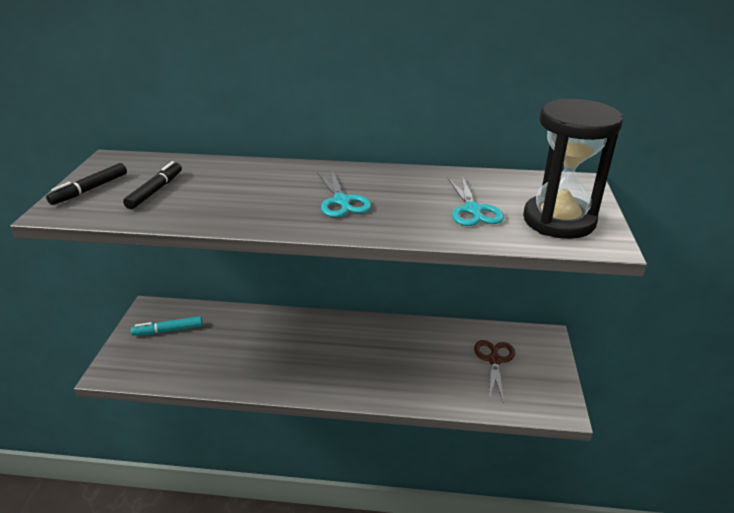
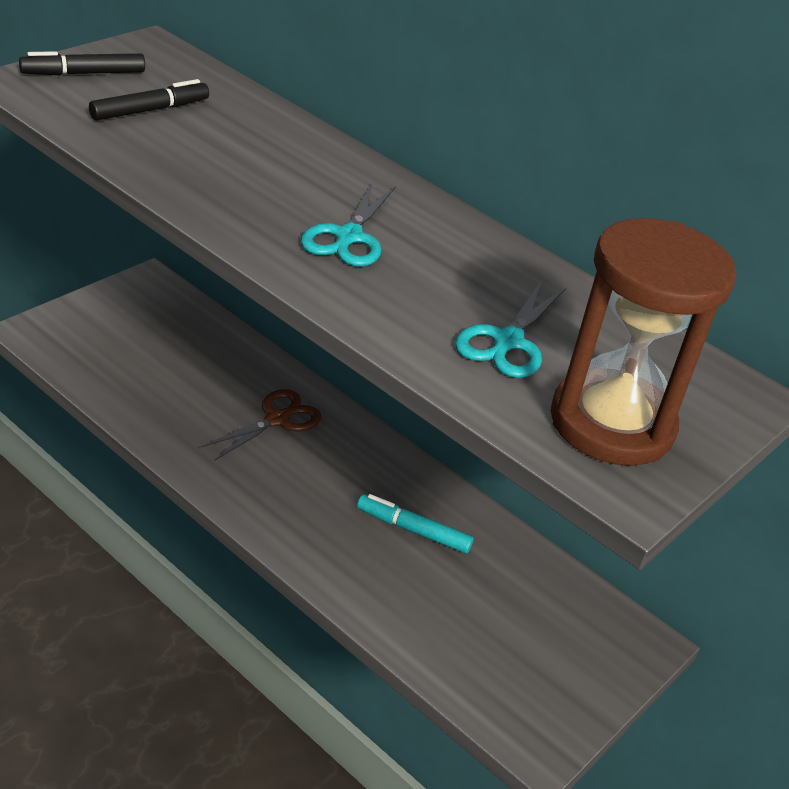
camera: 30 degrees right, 5 degrees up
turquoise marker [131,316,203,336] -> turquoise marker moved to [357,494,474,553]
brown scissors [474,340,515,403] -> brown scissors moved to [201,389,322,461]
black hourglass [523,99,623,239] -> brown hourglass [551,218,736,466]

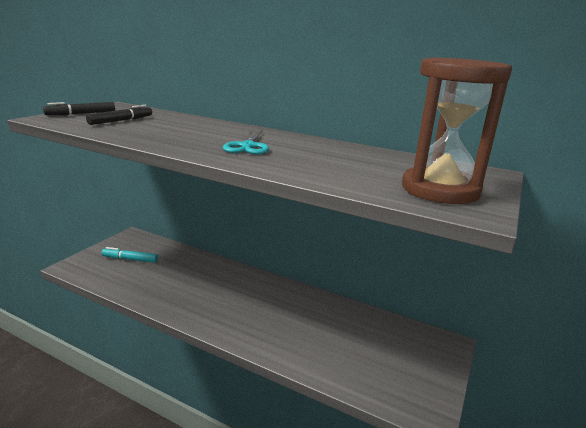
camera: 10 degrees left, 15 degrees down
brown scissors [201,389,322,461] -> none
turquoise marker [357,494,474,553] -> turquoise marker moved to [101,247,158,263]
turquoise scissors [455,280,566,378] -> none

